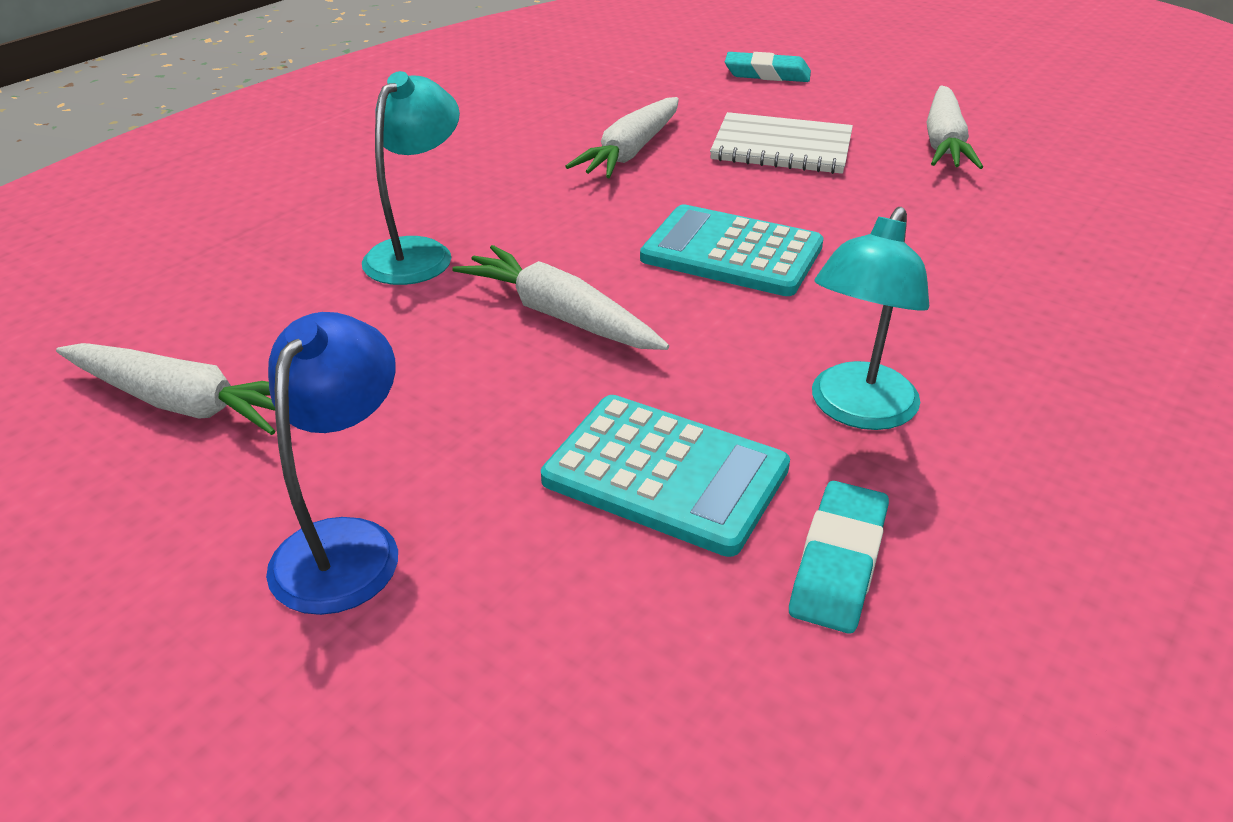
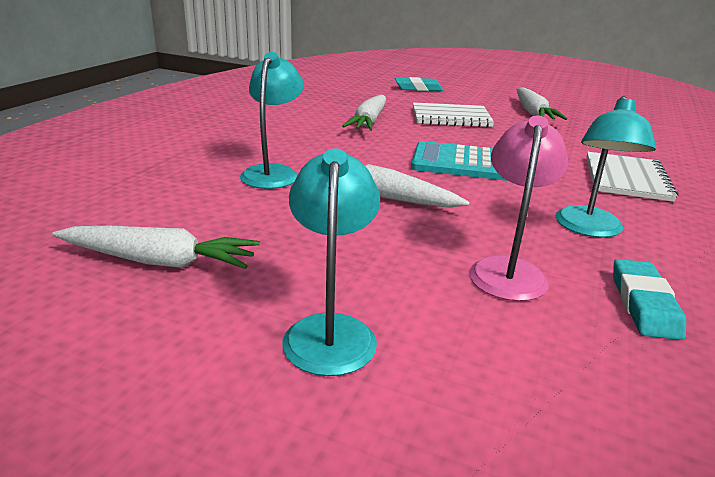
camera: 15 degrees left, 10 degrees down
blue lamp [266,312,398,615] -> turquoise lamp [282,148,380,376]
turquoise calculator [541,395,790,557] -> pink lamp [469,116,568,301]
none -> white notebook [586,152,678,202]

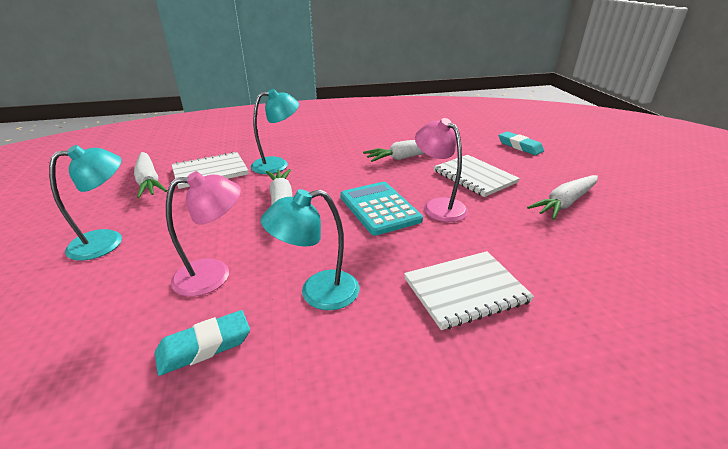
camera: 55 degrees right, 5 degrees up
none -> white notebook [171,151,249,189]
none -> pink lamp [415,118,468,222]

